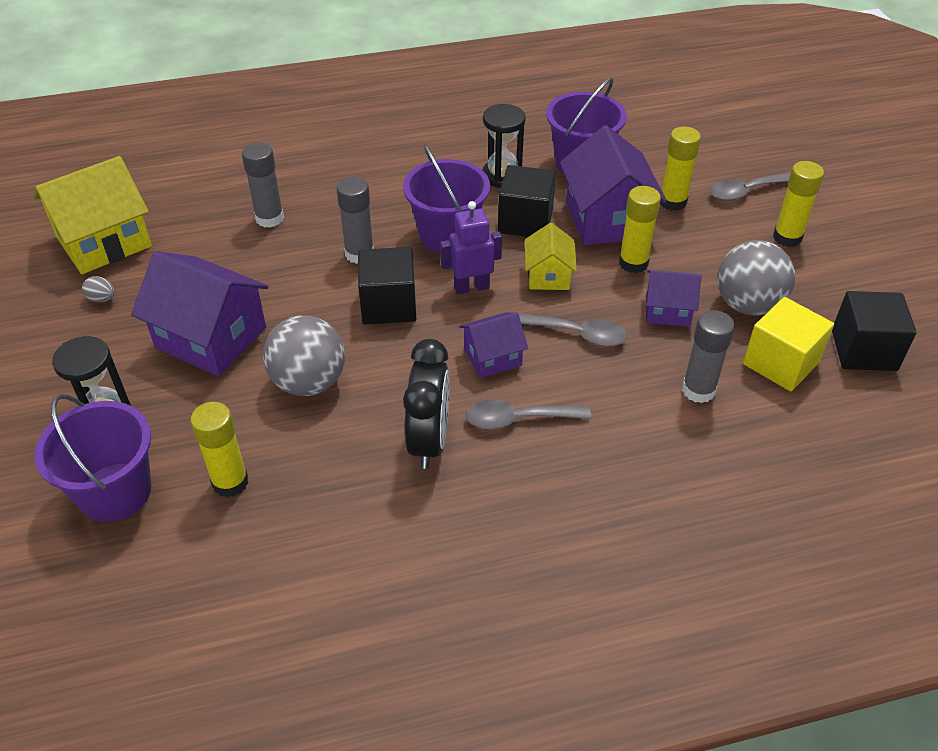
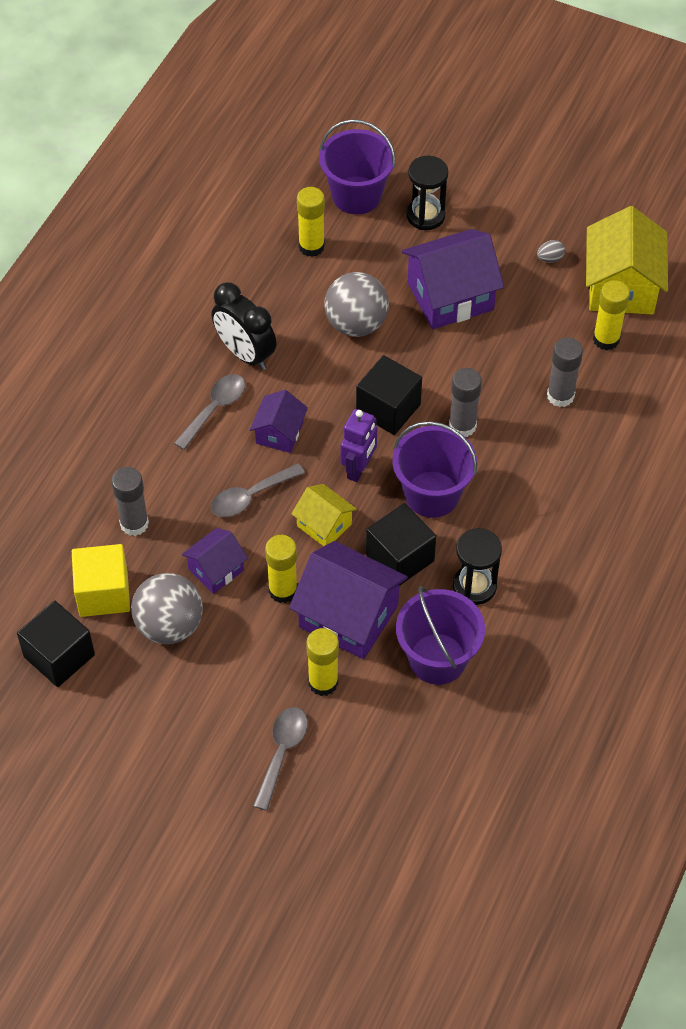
camera: 130 degrees right, 10 degrees up
yellow glue stick [773,161,824,247] -> yellow glue stick moved to [593,280,630,350]

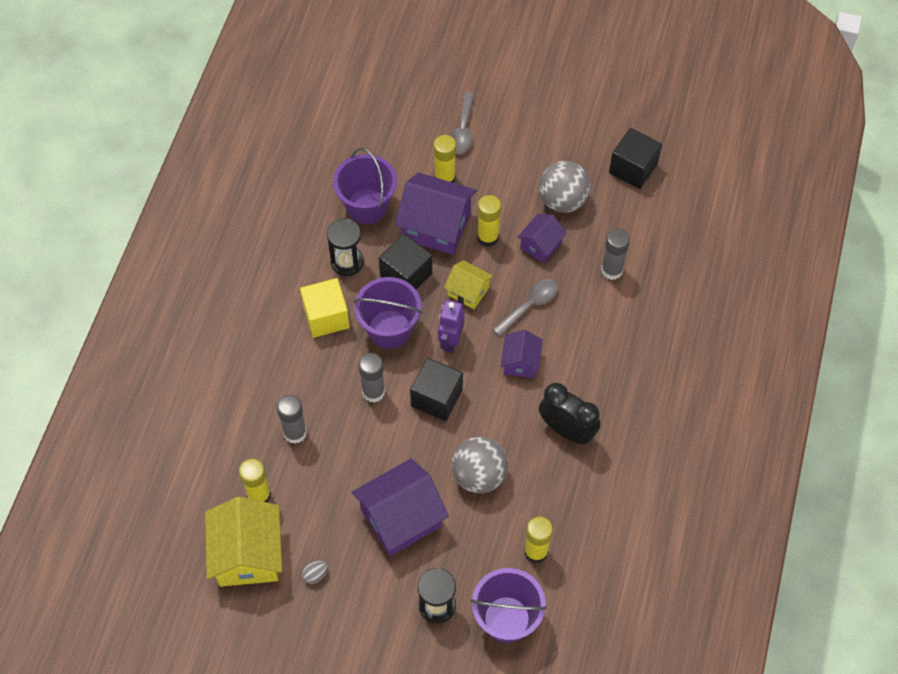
camera: 170 degrees right, 5 degrees up
yellow cube [72,544,130,617] -> yellow cube moved to [300,278,350,338]
grey spoon [174,374,245,450] -> none

